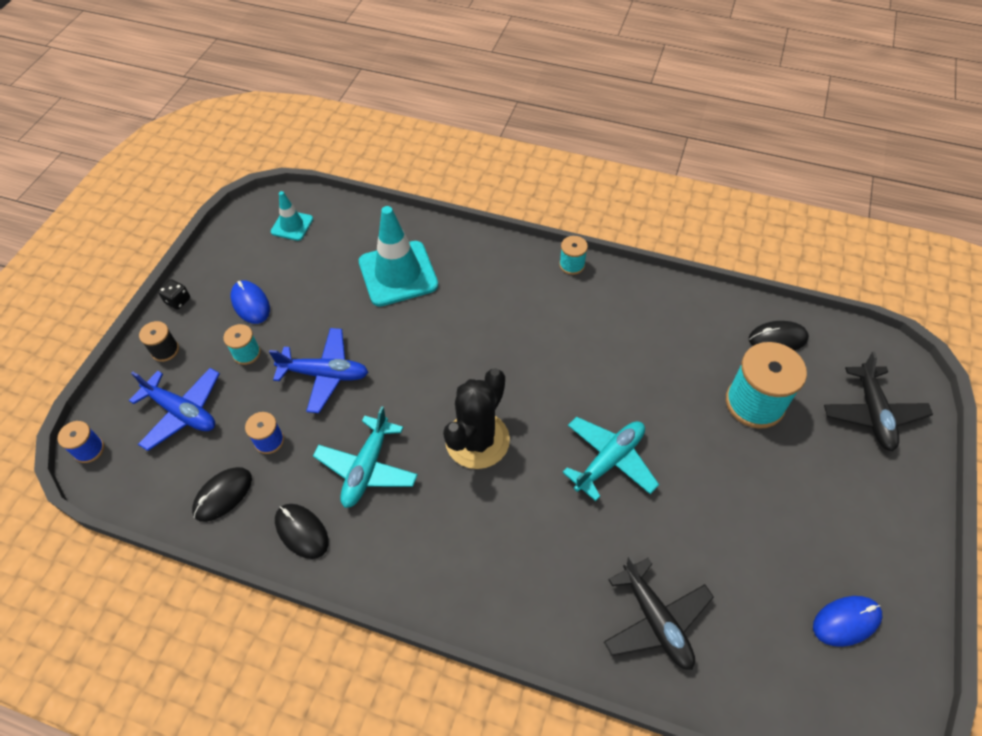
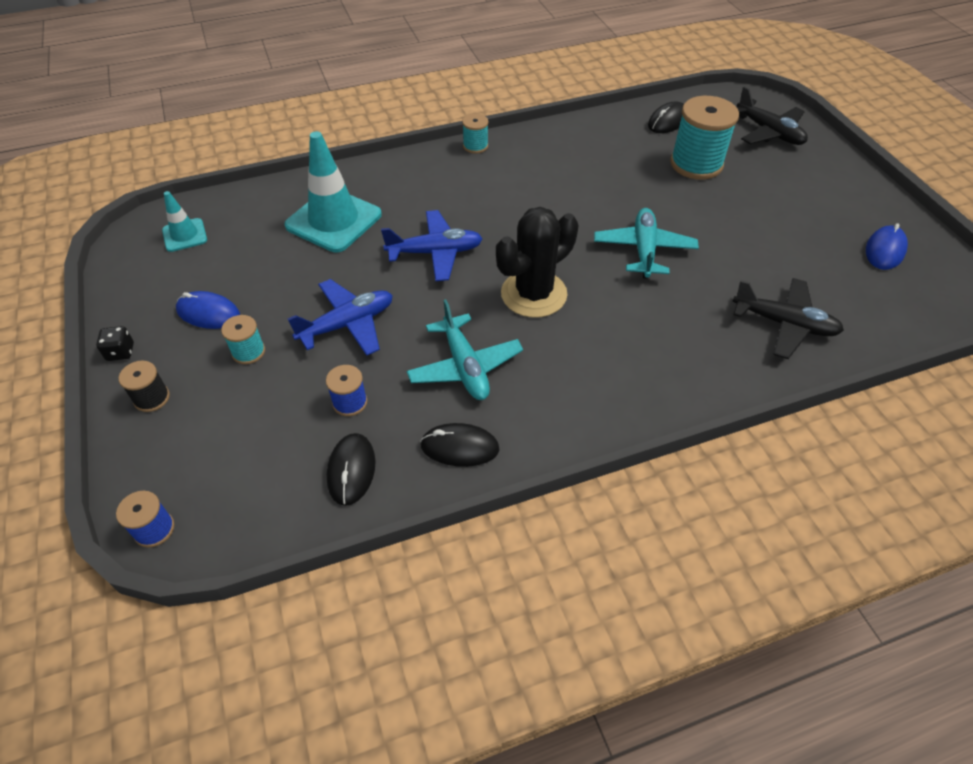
camera: 40 degrees left, 5 degrees down
blue plane [129,368,220,451] -> blue plane moved to [381,210,483,281]
black cactus [443,368,510,469] -> black cactus turned 60 degrees clockwise [496,207,579,318]

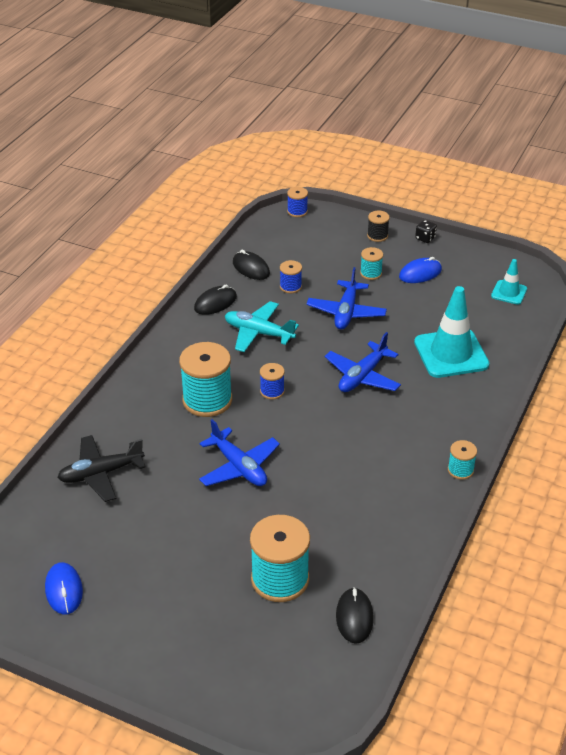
camera: 135 degrees right, 10 degrees down
black cactus [496,207,579,318] -> blue spool [260,363,285,400]
turquoise plane [594,208,699,279] -> blue plane [199,419,280,486]
black plane [737,86,808,145] -> none
none -> turquoise spool [179,342,232,417]

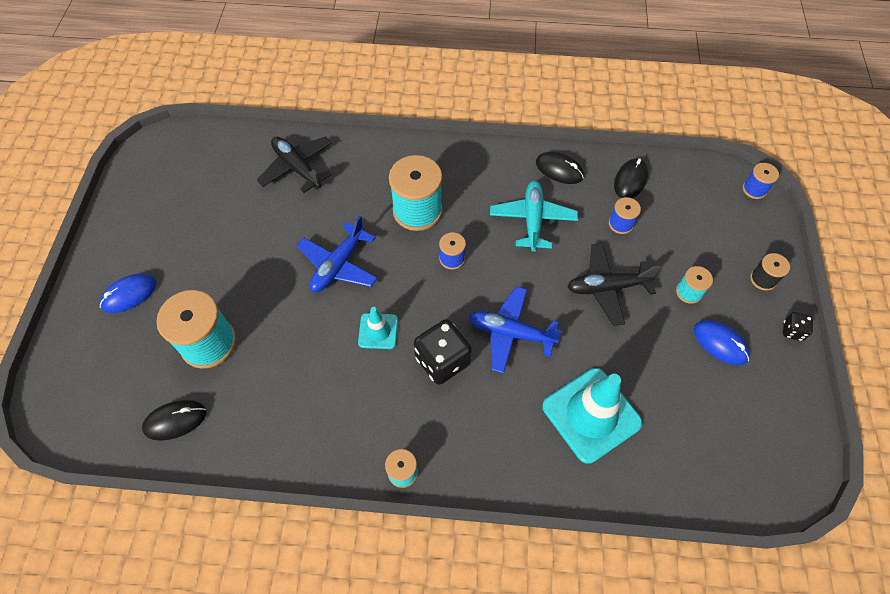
camera: 70 degrees right, 20 degrees up
blue mouse [45,562,83,615] -> blue mouse moved to [100,274,157,313]
blue plane [306,267,387,330] -> black plane [567,243,661,326]
turquoise traffic cone [491,259,527,305] -> turquoise traffic cone moved to [358,307,398,349]
none -> black dice [414,319,472,385]

